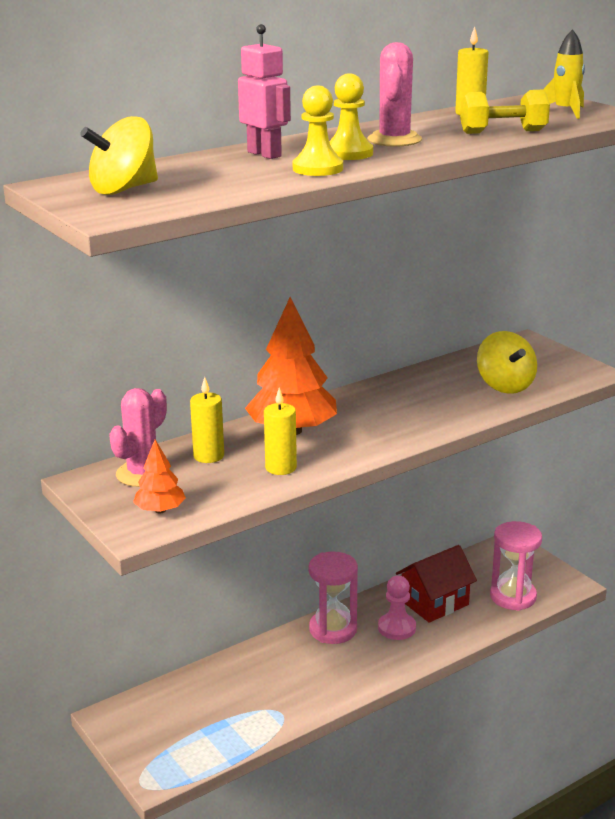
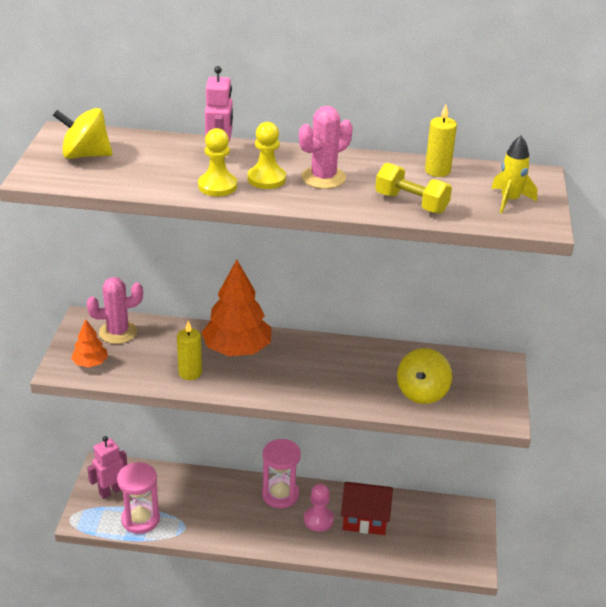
camera: 40 degrees right, 10 degrees up
yellow candle [190,377,224,463] -> none
pink hourglass [490,521,542,611] -> pink hourglass moved to [117,462,160,534]
none -> pink robot [87,436,127,499]

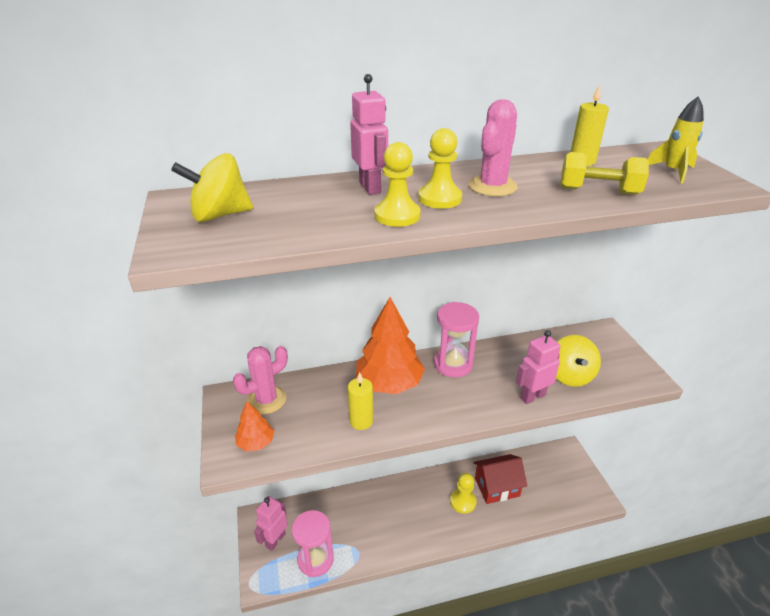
camera: 20 degrees left, 0 degrees up
pink hourglass [262,439,301,508] -> pink hourglass moved to [434,302,479,377]
pink pawn [304,483,334,532] -> yellow pawn [450,473,477,514]
none -> pink robot [516,330,561,404]

